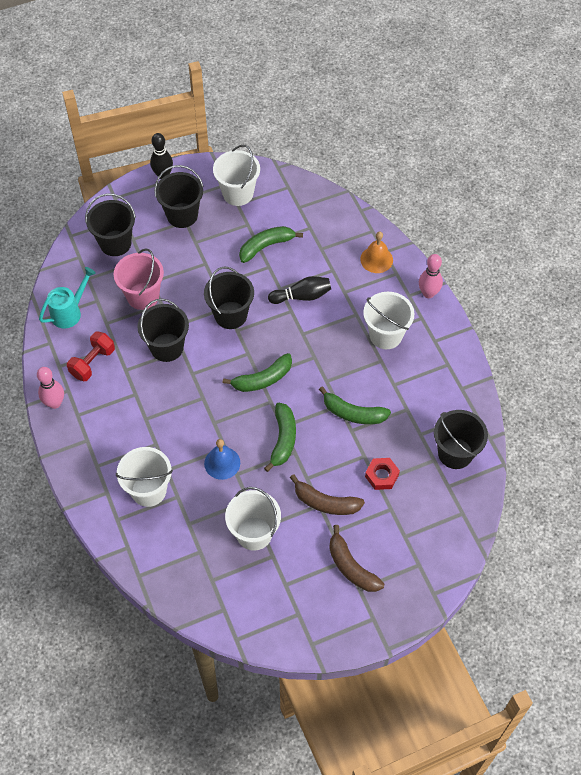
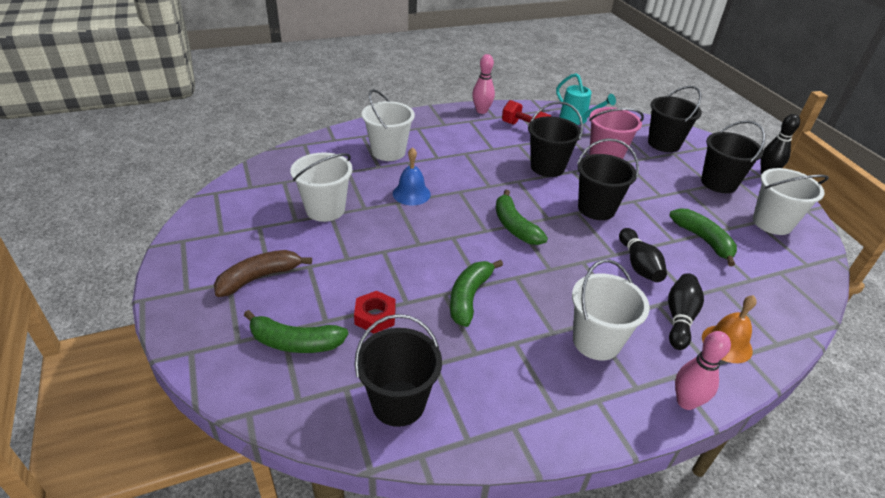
camera: 90 degrees right, 20 degrees down
green banana [264,403,296,472] -> green banana moved to [244,310,348,353]
brown banana [290,474,365,515] -> none
none -> black bowling pin [668,273,704,350]

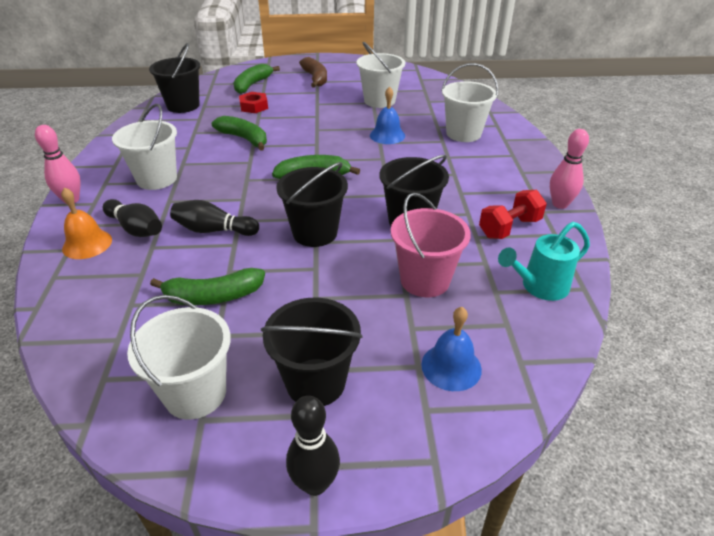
camera: 110 degrees right, 0 degrees up
black bucket [648,86,702,152] -> blue bell [421,307,482,391]

